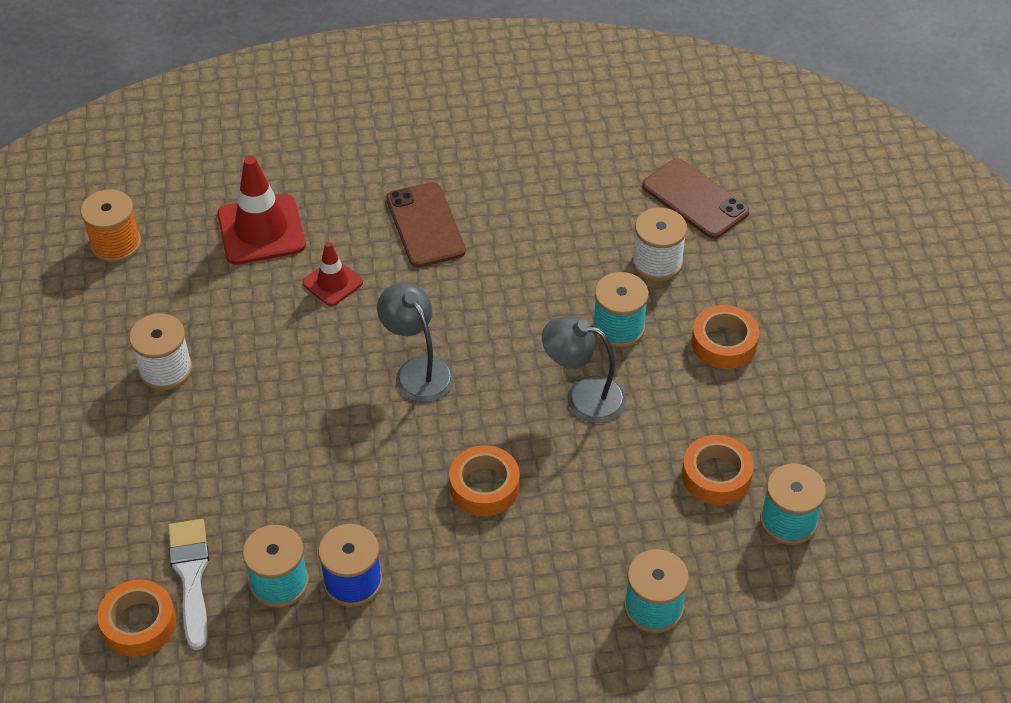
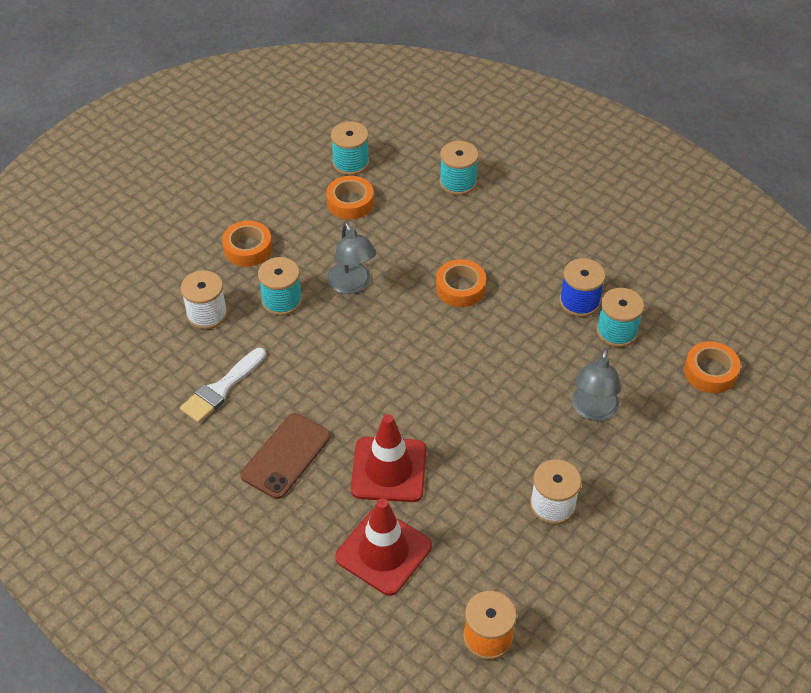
camera: 130 degrees left, 0 degrees up
white brush [168,519,209,650] -> white brush moved to [180,348,266,423]
red traffic cone [303,242,363,306] -> red traffic cone [351,414,426,502], size x1.75
grey lamp [377,283,454,402] -> grey lamp moved to [572,348,621,421]
brown phone [642,159,749,239] -> none

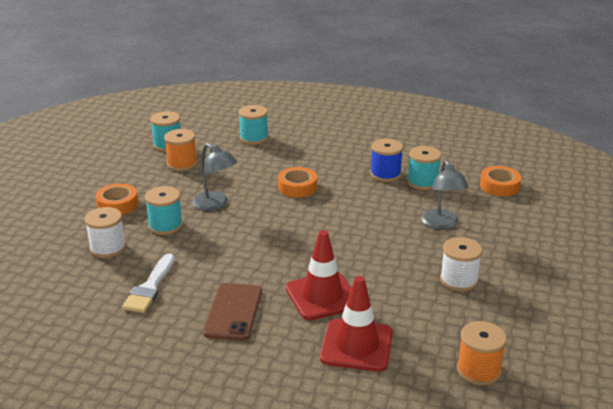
camera: 25 degrees left, 20 degrees down
orange tape [326,176,374,220] -> orange spool [164,129,197,171]

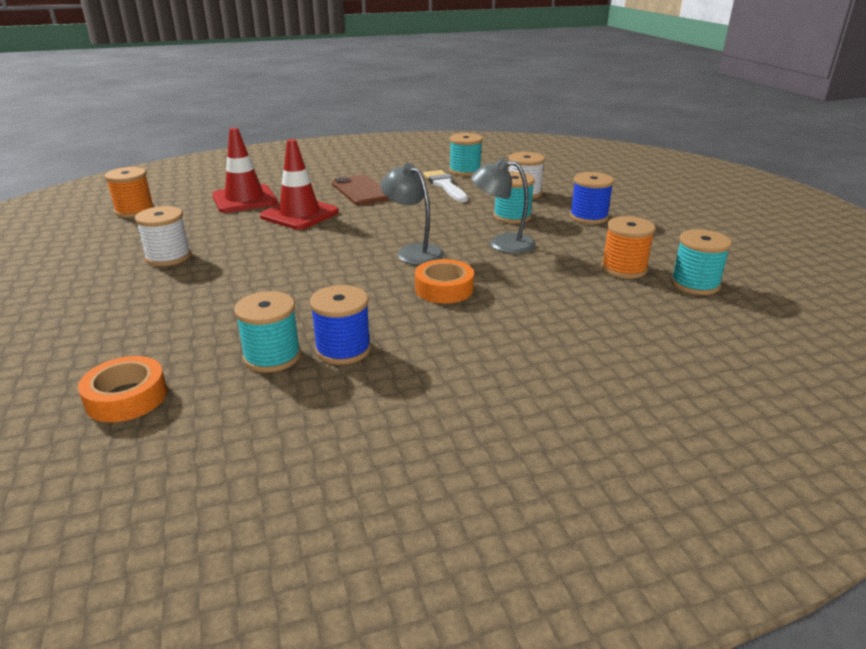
camera: 145 degrees right, 0 degrees up
orange tape [95,184,138,215] -> blue spool [570,172,614,224]
turquoise spool [239,105,268,145] -> turquoise spool moved to [449,133,483,176]
grey lamp [421,160,469,229] -> grey lamp moved to [380,163,444,265]

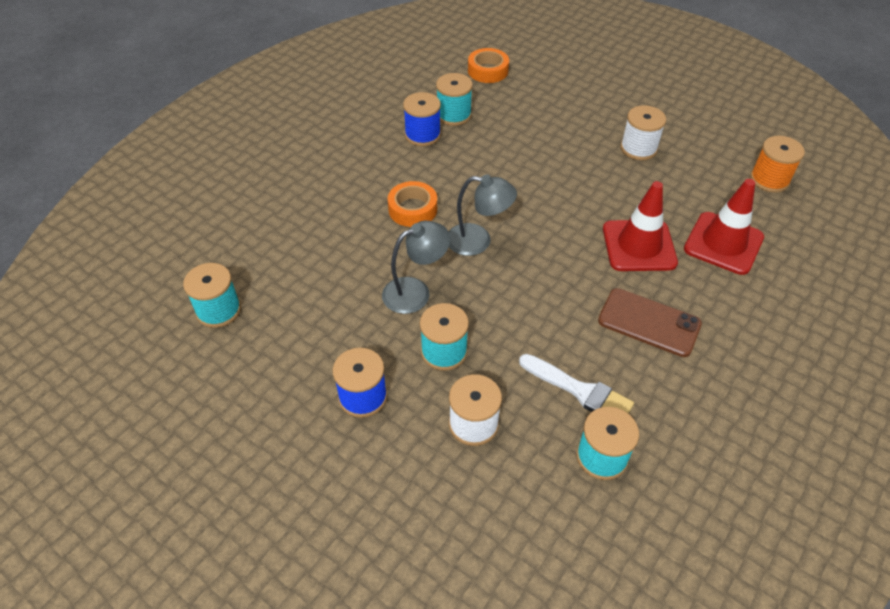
camera: 145 degrees right, 20 degrees up
orange spool [601,216,656,279] -> none

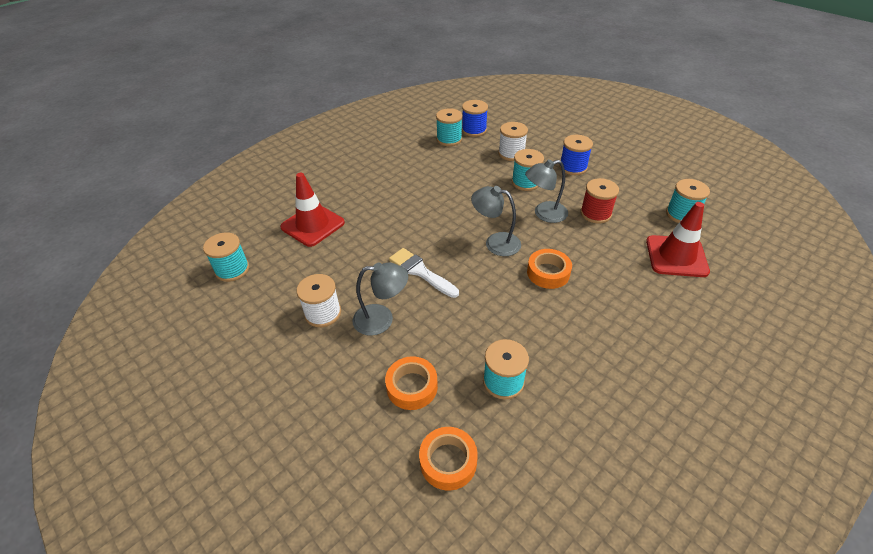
camera: 170 degrees left, 5 degrees down
blue spool [403,92,441,146] -> blue spool moved to [462,100,488,137]
white brush [519,354,634,414] -> white brush moved to [389,248,459,298]
brown phone [598,288,702,357] -> none
red traffic cone [603,181,678,271] -> red traffic cone moved to [646,202,710,277]
orange spool [750,136,805,193] -> turquoise spool [203,232,249,282]
none -> grey lamp [352,263,408,336]
none -> orange tape [385,356,438,410]
none -> red spool [580,178,619,223]

